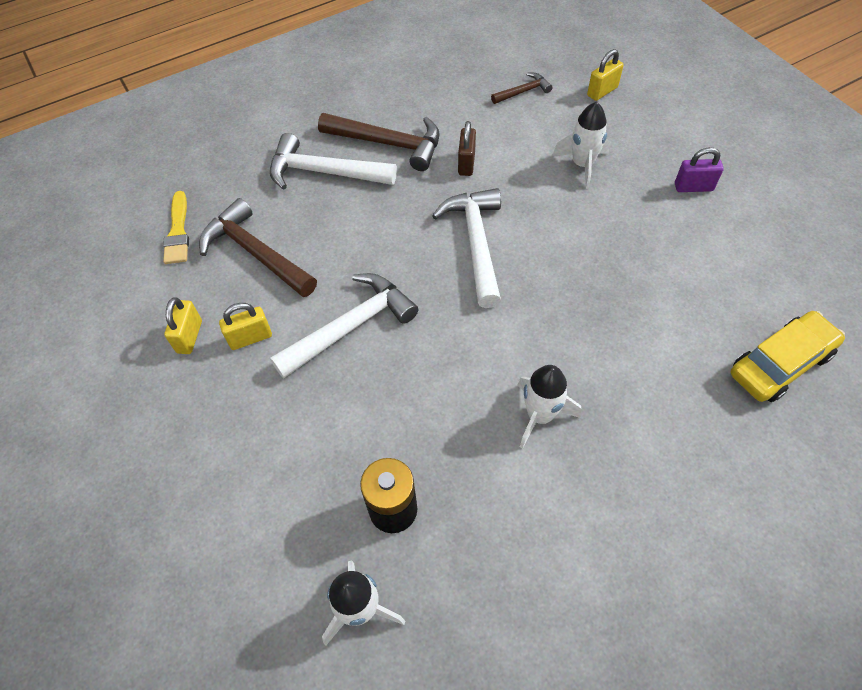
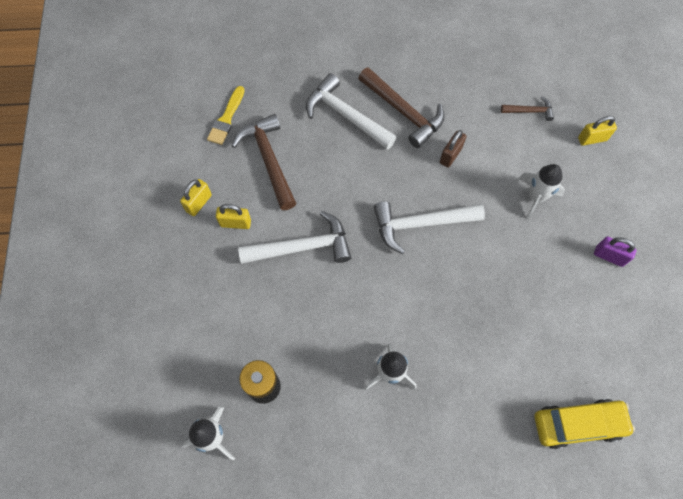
camera: 25 degrees right, 10 degrees up
white hammer [432,188,501,308] -> white hammer turned 120 degrees counterclockwise [374,201,485,254]

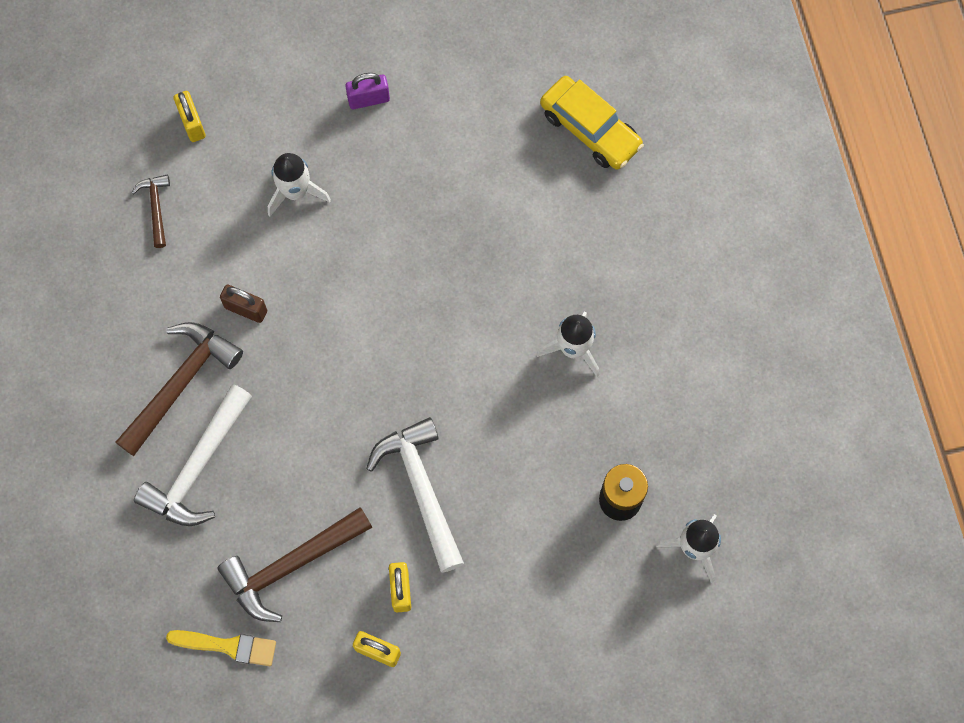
camera: 100 degrees left, 5 degrees up
white hammer [374,201,485,254] -> none
yellow car [534,399,635,449] -> yellow car turned 150 degrees clockwise [540,76,644,170]
purple padlock [594,236,637,267] -> purple padlock turned 60 degrees clockwise [345,73,390,109]

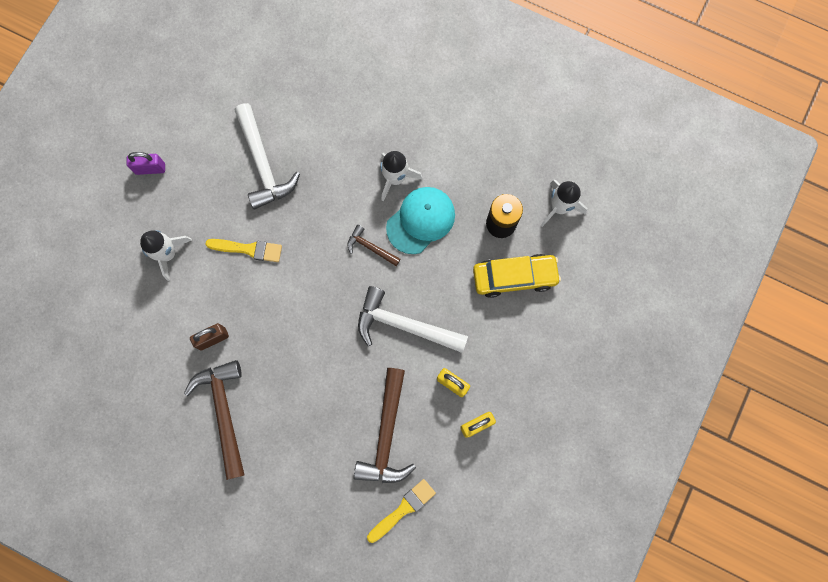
camera: 50 degrees left, 5 degrees up
brown hammer [131,175,170,248] -> brown hammer moved to [347,225,400,266]
white hammer [134,384,252,526] -> white hammer moved to [235,103,300,209]
yellow padlock [174,91,206,142] -> none
purple padlock [345,73,390,109] -> purple padlock turned 60 degrees clockwise [127,152,165,175]
yellow car [540,76,644,170] -> yellow car moved to [473,254,561,298]
none -> yellow brush [205,239,282,262]
none -> turquoise cap [386,187,455,254]

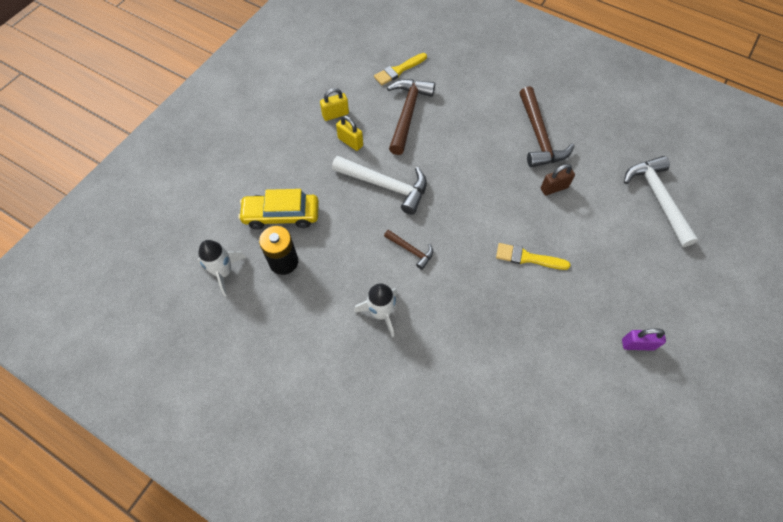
camera: 175 degrees left, 15 degrees down
white rocket [140,230,192,281] -> none
white hammer [235,103,300,209] -> white hammer moved to [624,156,698,247]
turquoise cap [386,187,455,254] -> none

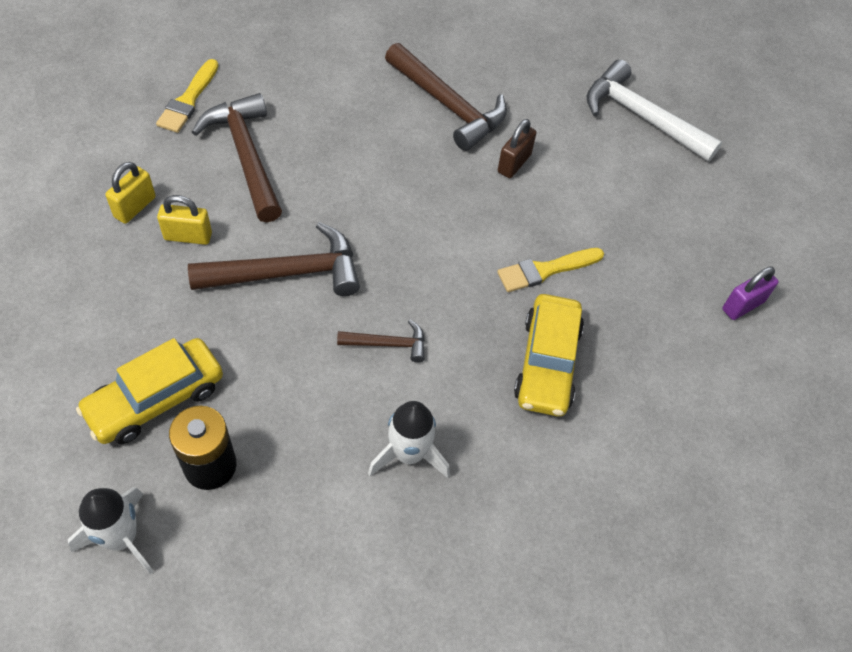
camera: 40 degrees left, 5 degrees down
white hammer [332,156,427,215] -> brown hammer [188,222,360,296]
none -> yellow car [514,294,584,417]

